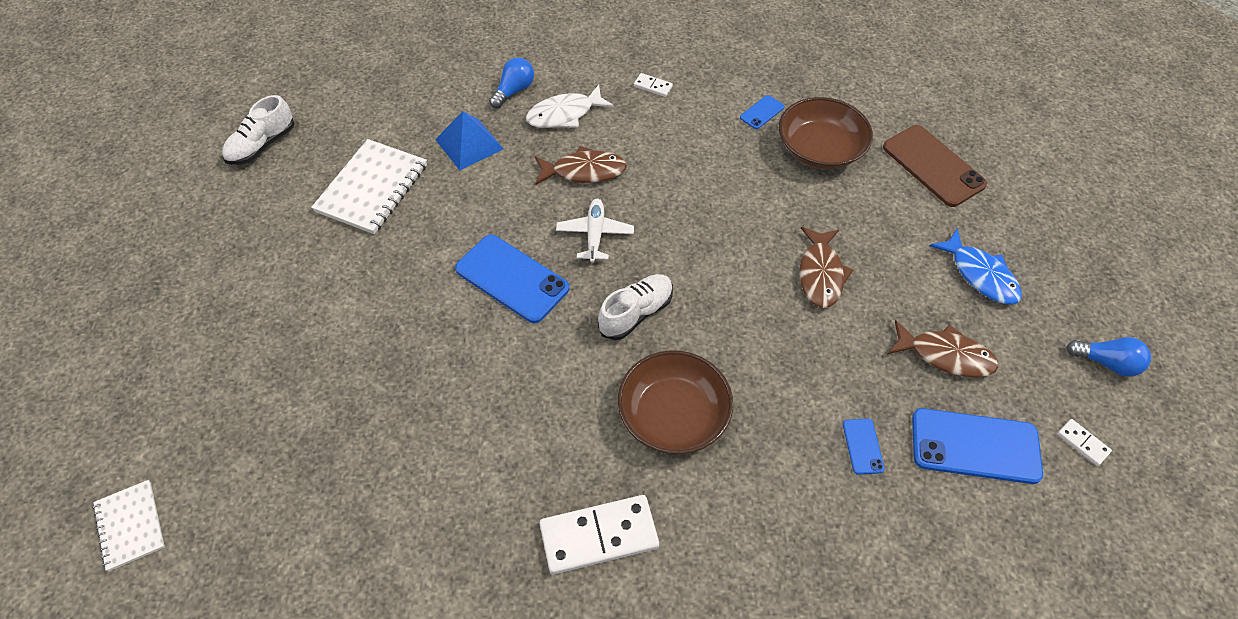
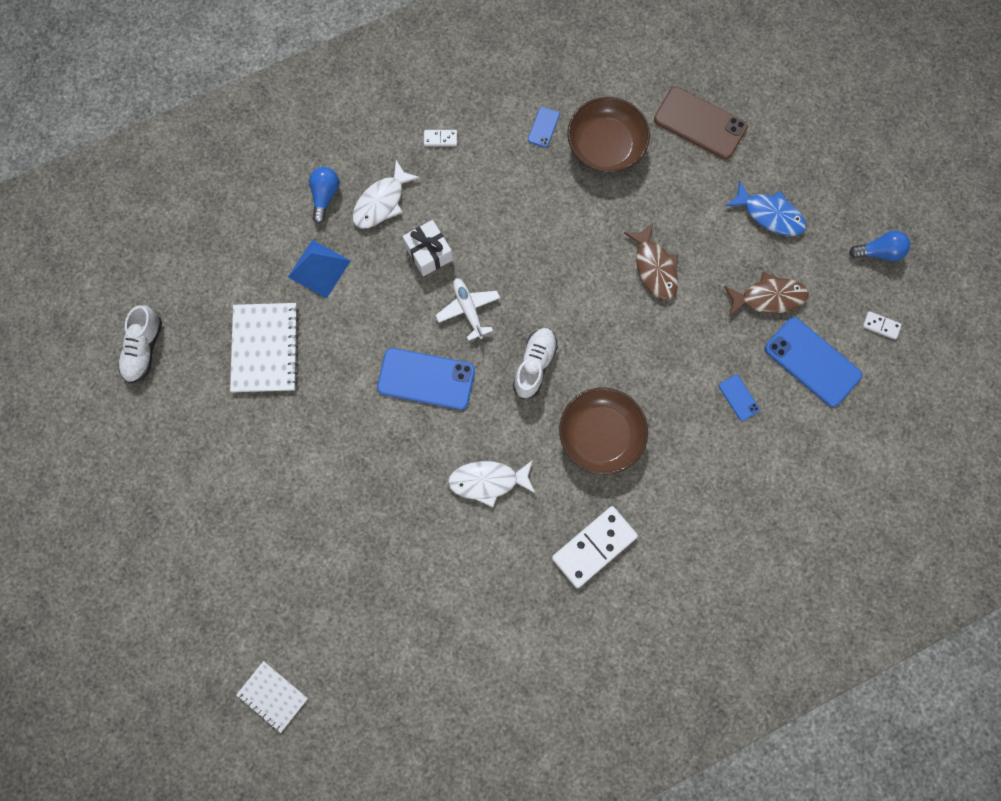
camera: 25 degrees left, 20 degrees up
brown fish [535,146,627,185] -> white gift [402,220,453,276]
blue phone [912,408,1043,484] -> blue phone turned 60 degrees clockwise [765,317,862,407]
none -> white fish [448,460,536,507]

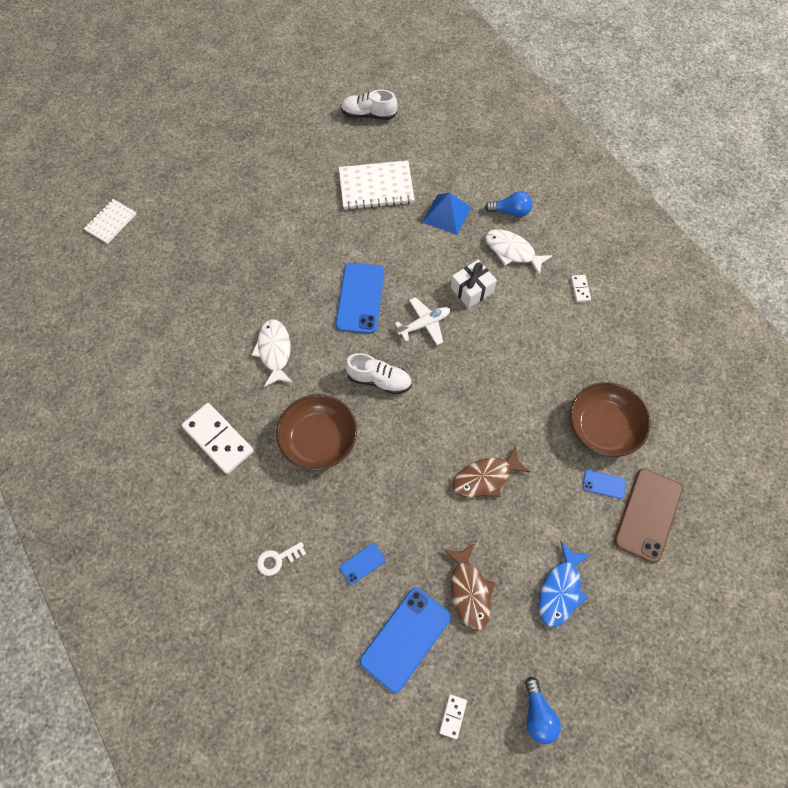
camera: 85 degrees right, 10 degrees down
blue phone [528,107,560,148] -> blue phone moved to [582,470,626,499]
none -> white key [257,542,306,576]

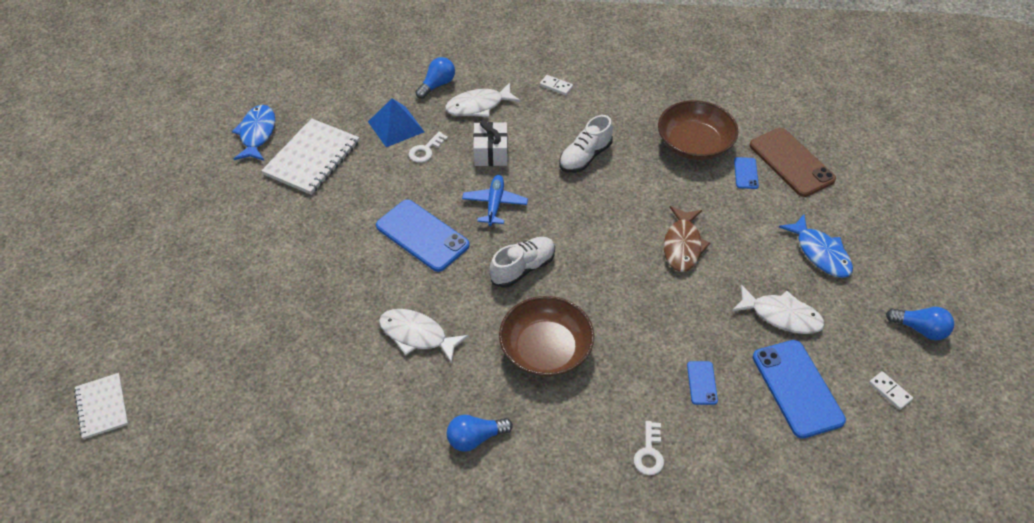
camera: 55 degrees left, 15 degrees down
white domino [181,403,254,474] -> blue light bulb [447,415,513,452]
white shoe [340,90,397,120] -> white shoe moved to [559,115,613,173]
white plane [395,297,450,345] -> blue plane [462,175,528,226]
brown fish [443,543,495,631] -> white fish [731,285,825,334]
blue phone [582,470,626,499] -> blue phone turned 45 degrees counterclockwise [734,157,759,189]
none -> blue fish [232,105,275,161]
none -> white key [409,132,448,163]

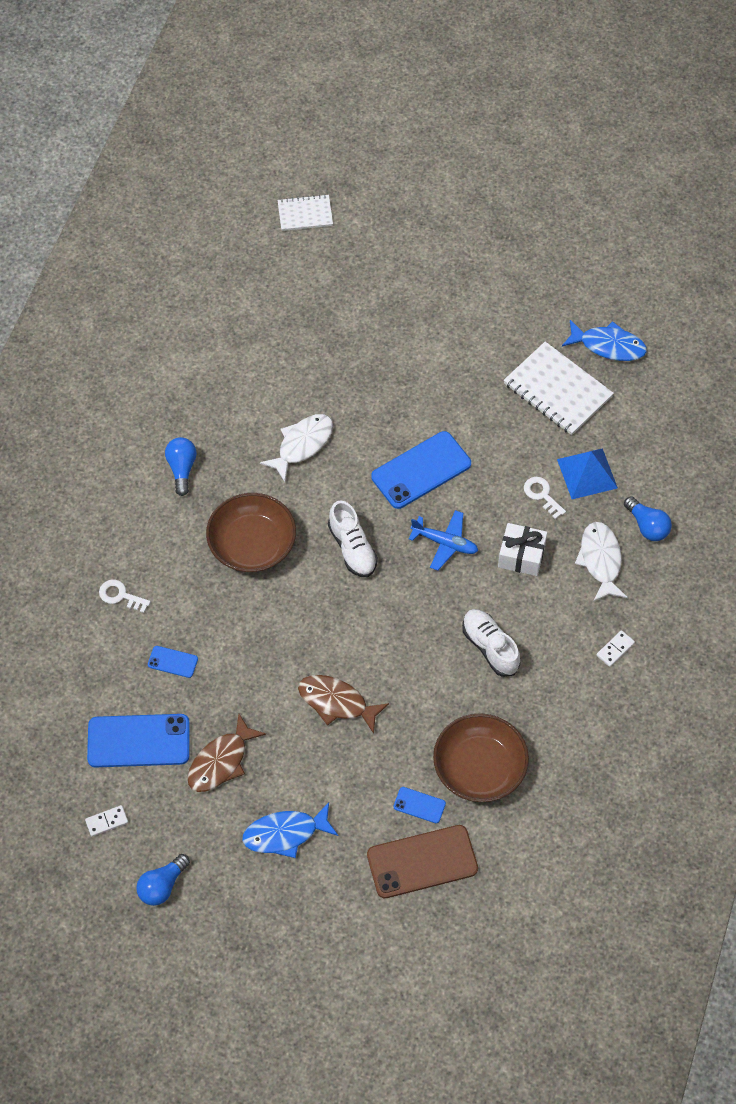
camera: 105 degrees right, 10 degrees up
white fish [731,285,825,334] -> brown fish [187,714,266,792]

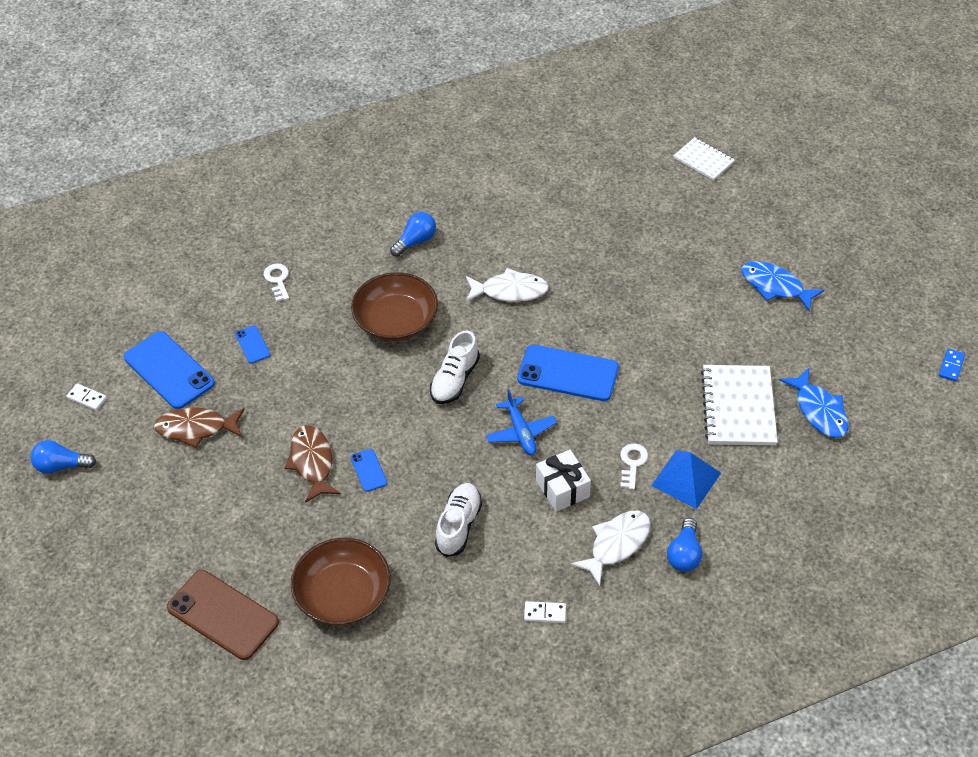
camera: 50 degrees right, 10 degrees down
blue fish [242,802,339,858] -> blue fish moved to [741,261,824,312]
blue phone [394,787,446,823] -> blue phone moved to [350,449,387,492]
none -> blue domino [939,348,965,382]

